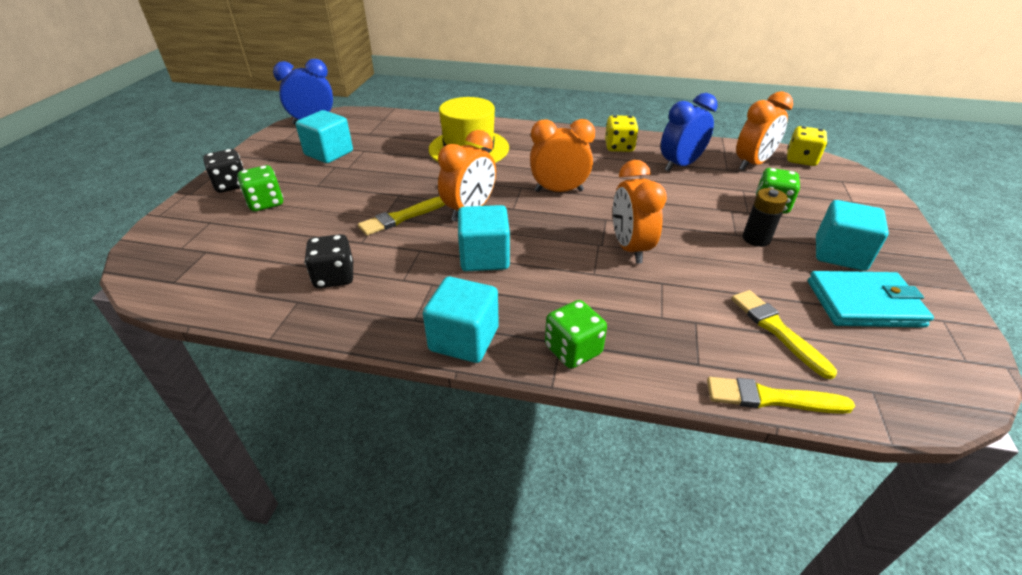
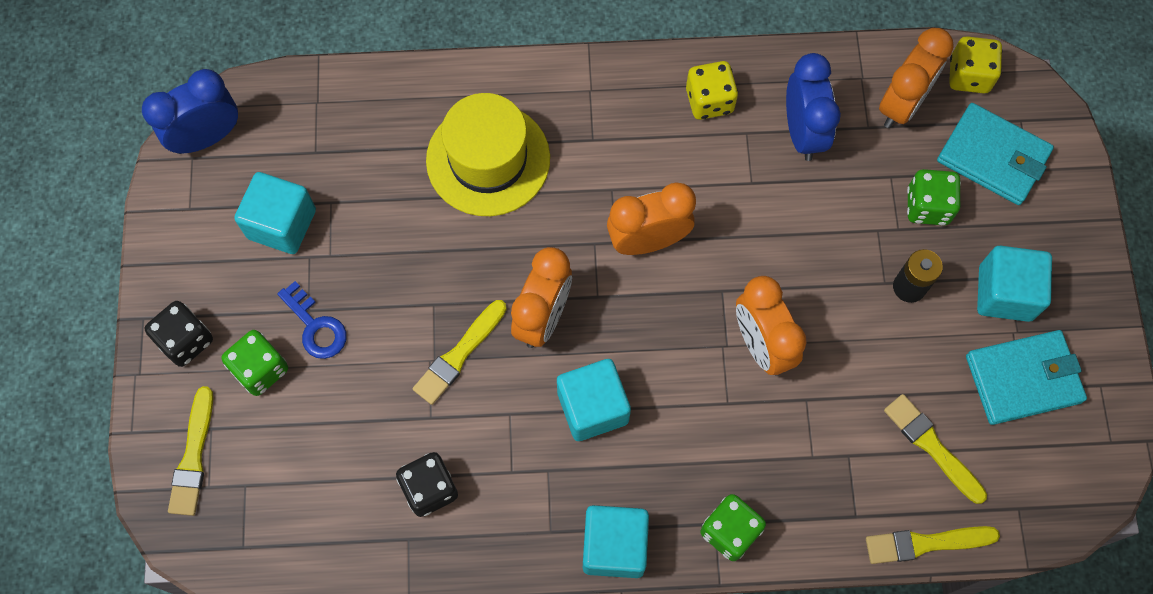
camera: 15 degrees left, 30 degrees up
blue clock [661,93,718,172] -> blue clock turned 135 degrees clockwise [786,53,841,161]
none -> yellow brush [168,386,213,516]
none -> blue key [277,281,347,359]
none -> turquoise wallet [937,103,1054,205]

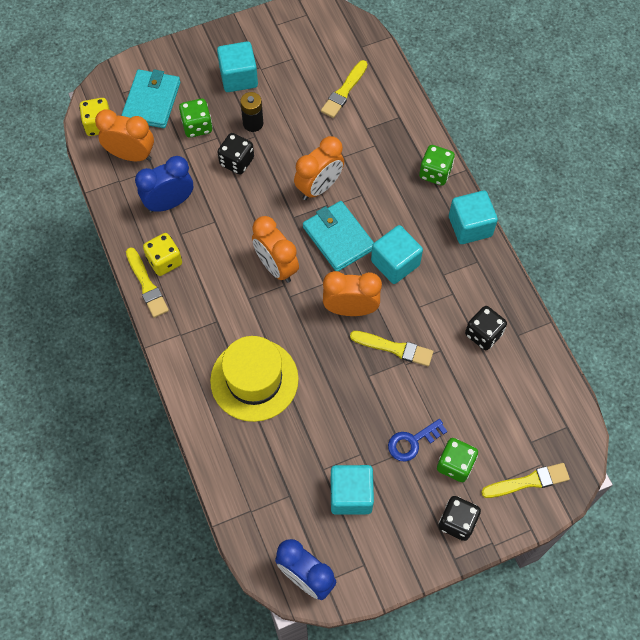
camera: 110 degrees left, 5 degrees down
blue key [277,281,347,359] -> blue key turned 150 degrees counterclockwise [388,419,447,461]
yellow brush [866,526,1000,564] -> yellow brush moved to [126,247,169,318]
turquoise wallet [966,330,1087,425] -> turquoise wallet moved to [303,201,374,271]
none -> black dice [218,133,254,175]

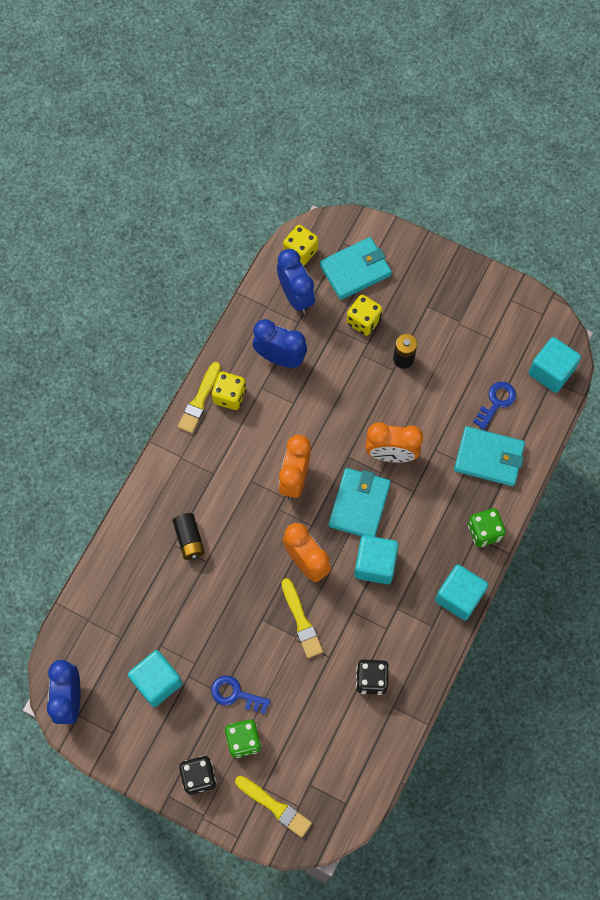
camera: 50 degrees right, 5 degrees up
orange clock [95,109,154,161] -> blue clock [277,249,315,314]
green dice [179,99,213,138] -> yellow dice [346,295,383,336]
yellow hat [210,336,299,422] -> black battery [173,513,205,560]
turquoise cube [217,41,258,92] -> turquoise cube moved to [528,337,581,393]
black dice [218,133,254,175] -> none
yellow brush [321,60,368,118] -> blue key [473,382,516,430]
none -> turquoise wallet [454,426,525,486]

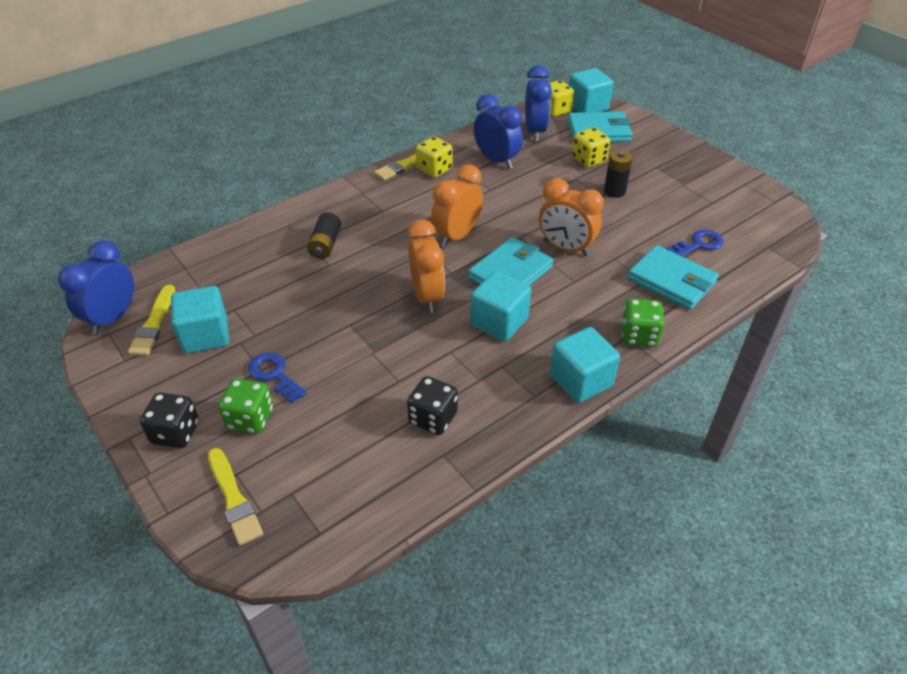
camera: 25 degrees right, 25 degrees down
yellow brush [281,578,323,658] -> yellow brush moved to [128,285,175,356]
turquoise cube [528,337,581,393] -> turquoise cube moved to [569,68,613,113]

